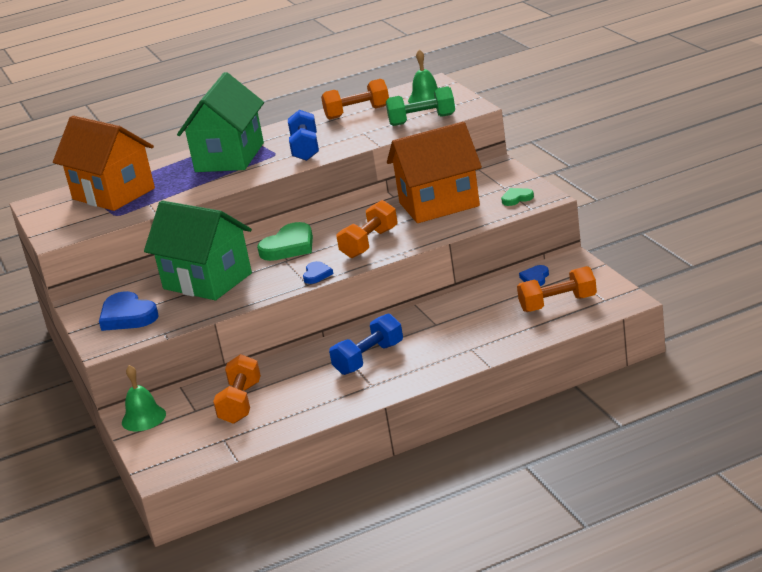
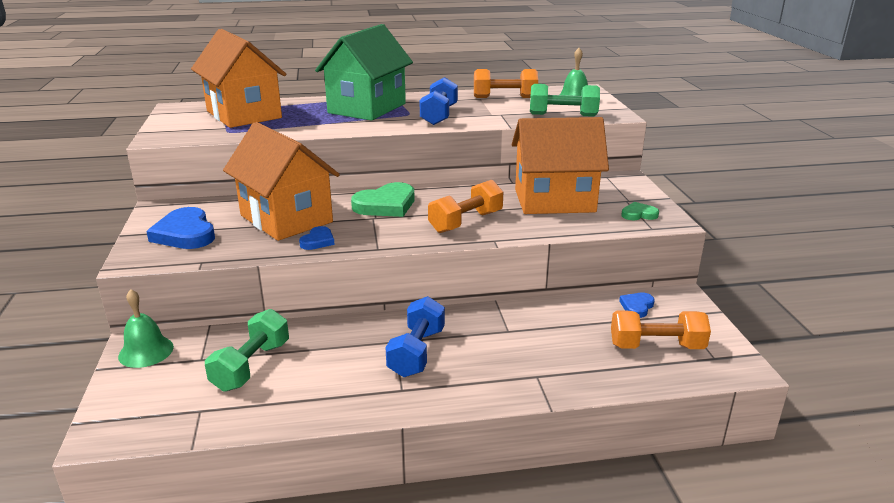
camera: 10 degrees right, 0 degrees up
green house [144,201,252,300] -> orange house [223,122,340,241]
orange dumbbell [213,354,261,424] -> green dumbbell [205,309,289,392]
blue heart [303,261,333,284] -> blue heart moved to [299,226,335,250]
blue dumbbell [329,314,403,375] -> blue dumbbell turned 45 degrees counterclockwise [386,296,445,377]

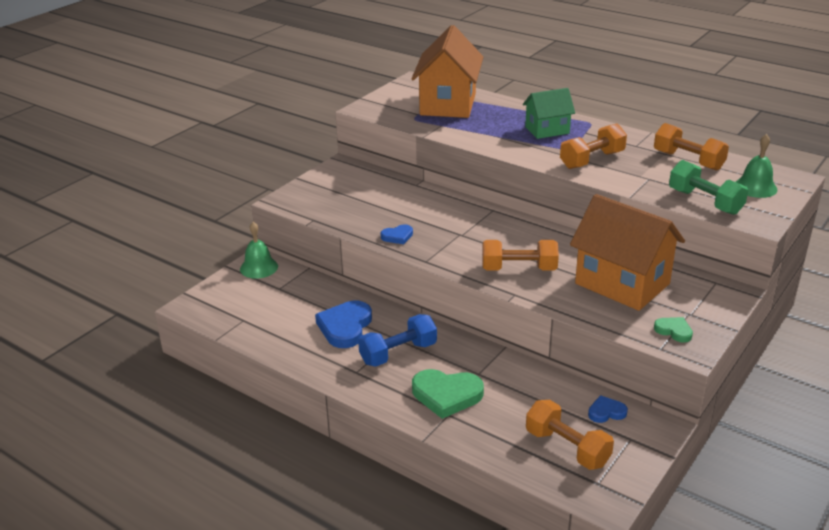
camera: 45 degrees right, 5 degrees up
blue heart [146,207,215,249] -> blue heart moved to [315,300,372,348]
green dumbbell [205,309,289,392] -> none
orange house [223,122,340,241] -> none
green house [315,24,413,121] -> green house [523,88,575,139], size x0.57
green heart [351,182,415,217] -> green heart moved to [412,369,484,419]
blue dumbbell [420,77,458,125] -> orange dumbbell [560,124,627,169]

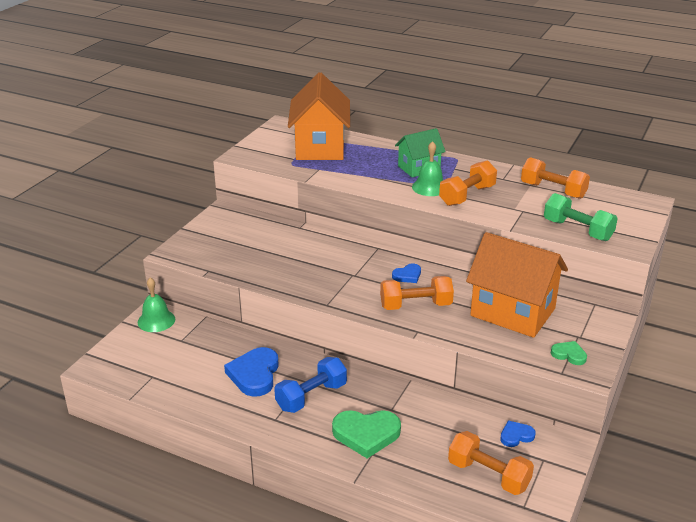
camera: 10 degrees left, 0 degrees up
blue heart [381,224,413,244] -> blue heart moved to [392,263,421,283]
green bell [736,134,777,198] -> green bell moved to [412,141,443,196]

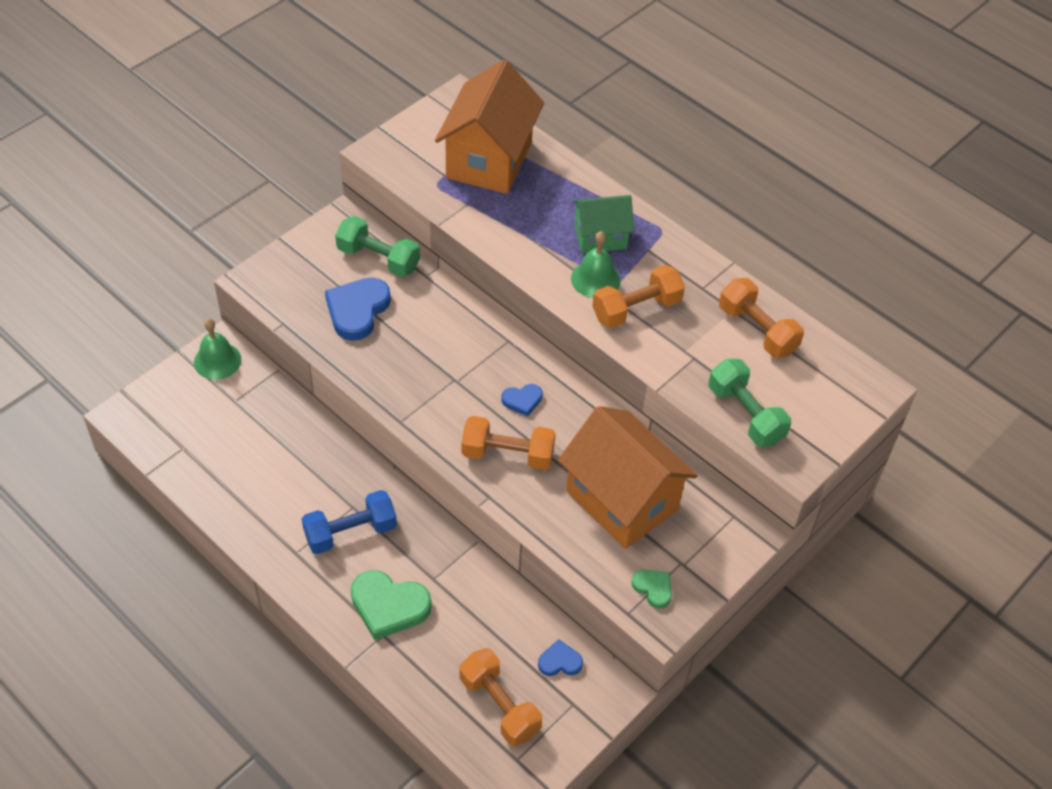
camera: 15 degrees right, 20 degrees up
blue heart [224,347,279,397] -> blue heart moved to [325,278,391,341]
none -> green dumbbell [335,216,420,277]

